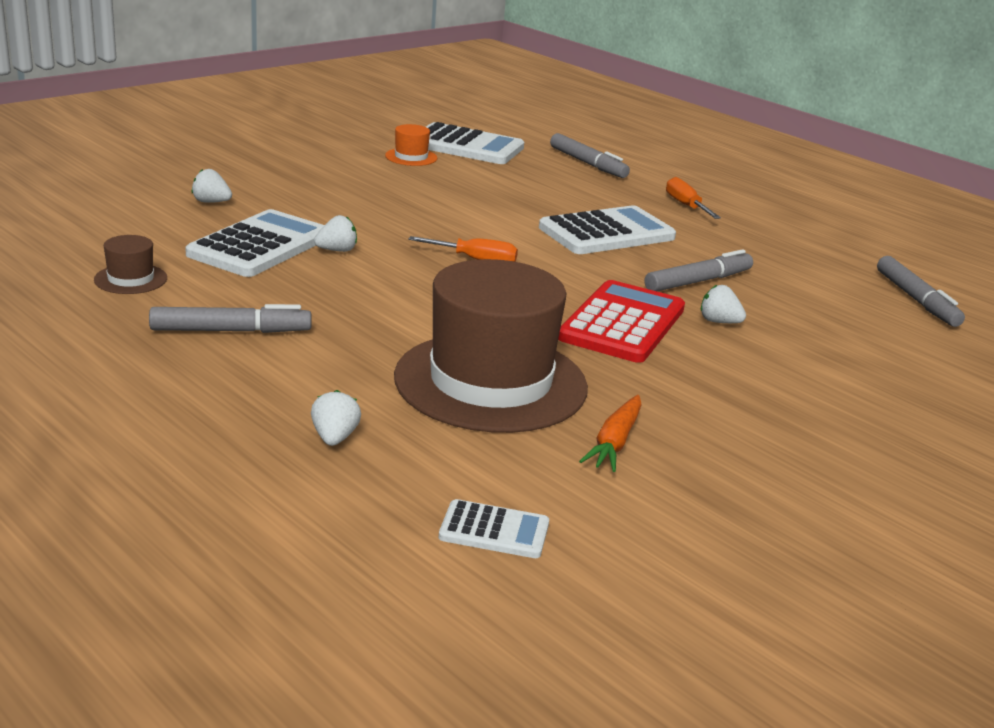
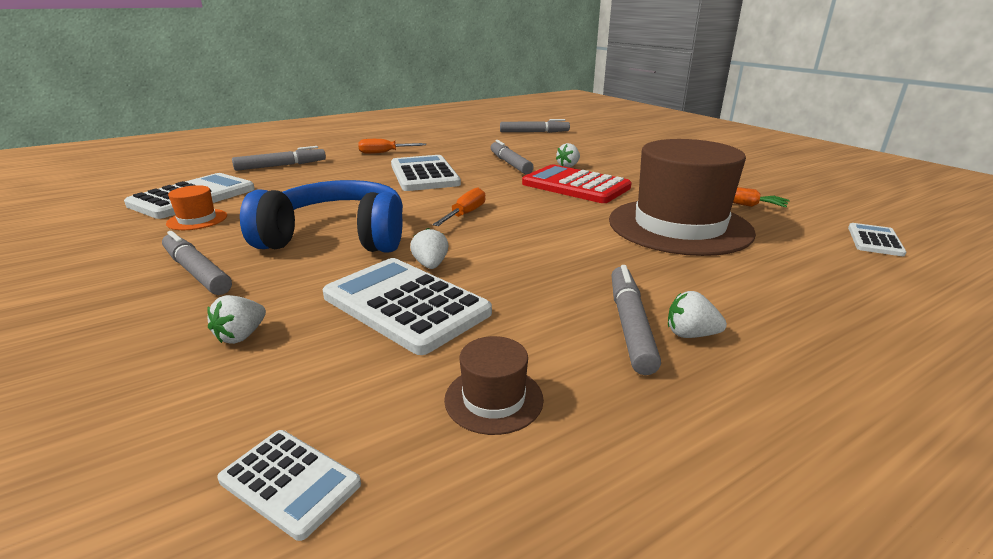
camera: 75 degrees left, 0 degrees up
white strawberry [311,390,361,446] -> white strawberry moved to [668,291,727,338]
none -> grey marker [162,231,232,295]
none -> white calculator [217,430,361,541]
none -> blue headphones [240,180,403,252]

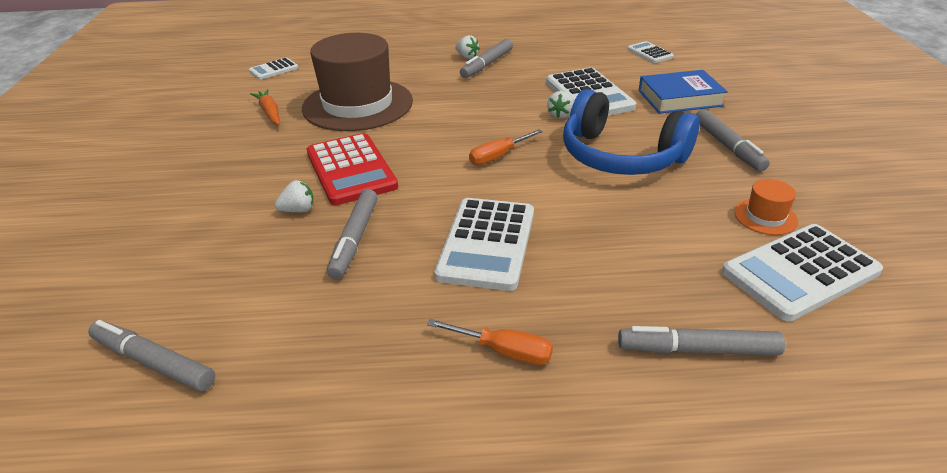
camera: 150 degrees left, 10 degrees up
white strawberry [207,295,266,344] -> blue book [639,70,728,114]
brown hat [444,336,544,435] -> none

